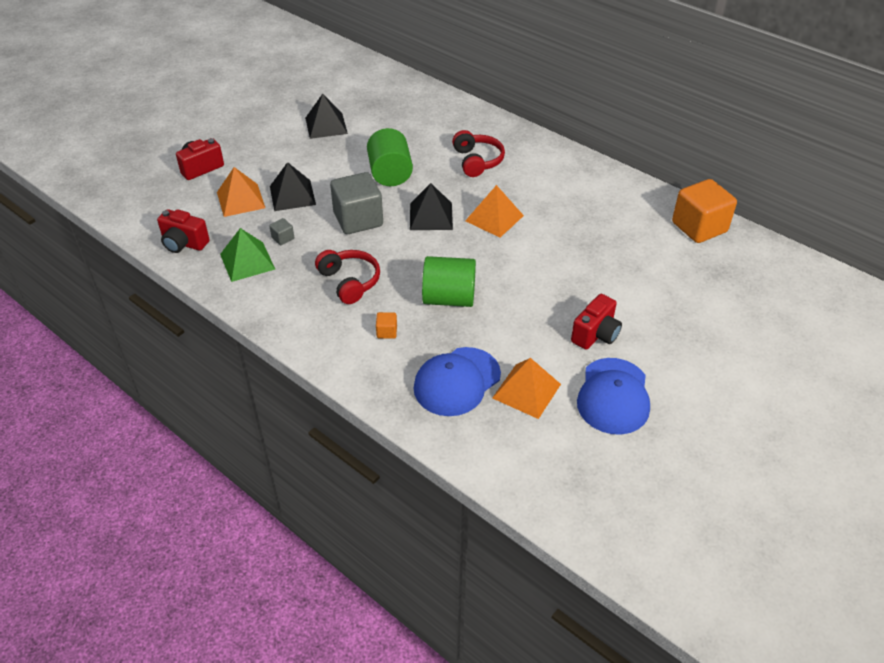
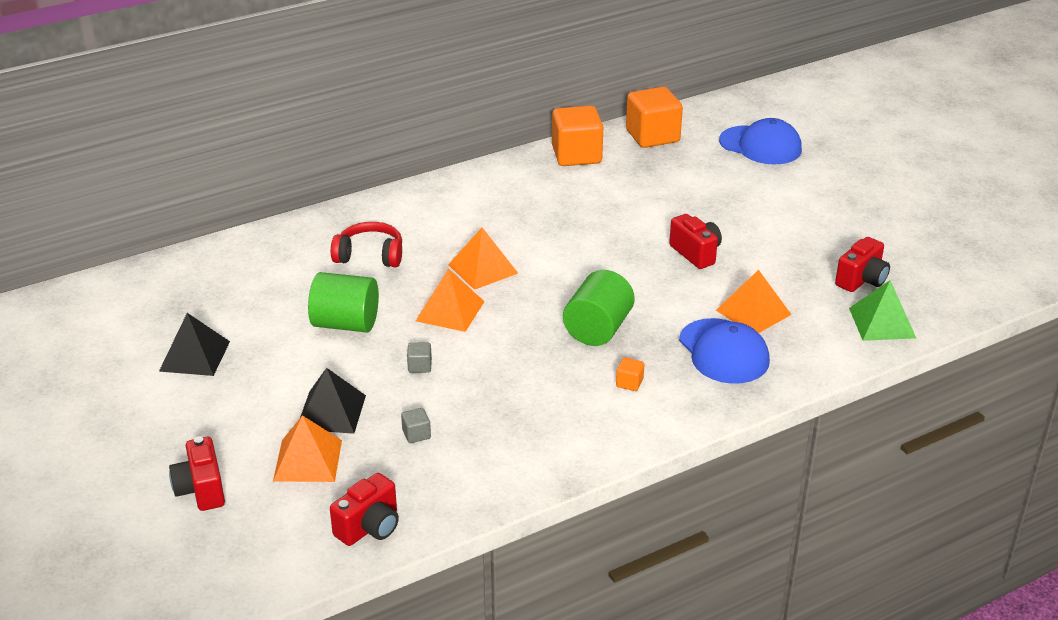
camera: 70 degrees left, 10 degrees down
green pyramid [220,228,275,282] -> green pyramid moved to [849,280,916,341]
red headphones [315,250,380,304] -> none
grey cube [330,172,383,234] -> grey cube [407,342,432,373], size x0.41
black pyramid [410,183,453,230] -> orange pyramid [416,268,485,332]
blue cap [577,358,650,435] -> blue cap moved to [719,118,802,165]
none -> orange cube [626,87,683,148]
none -> red camera [835,237,890,292]

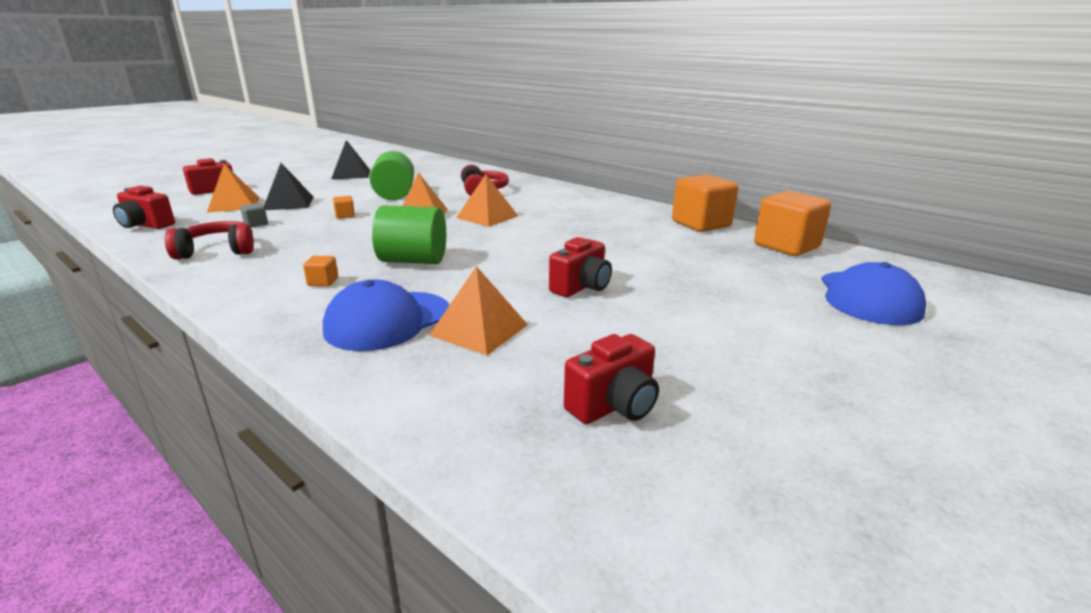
camera: 70 degrees right, 10 degrees down
grey cube [407,342,432,373] -> orange cube [333,196,355,219]
red camera [835,237,890,292] -> red camera turned 60 degrees counterclockwise [564,334,659,424]
green pyramid [849,280,916,341] -> none
none -> red headphones [165,221,254,260]

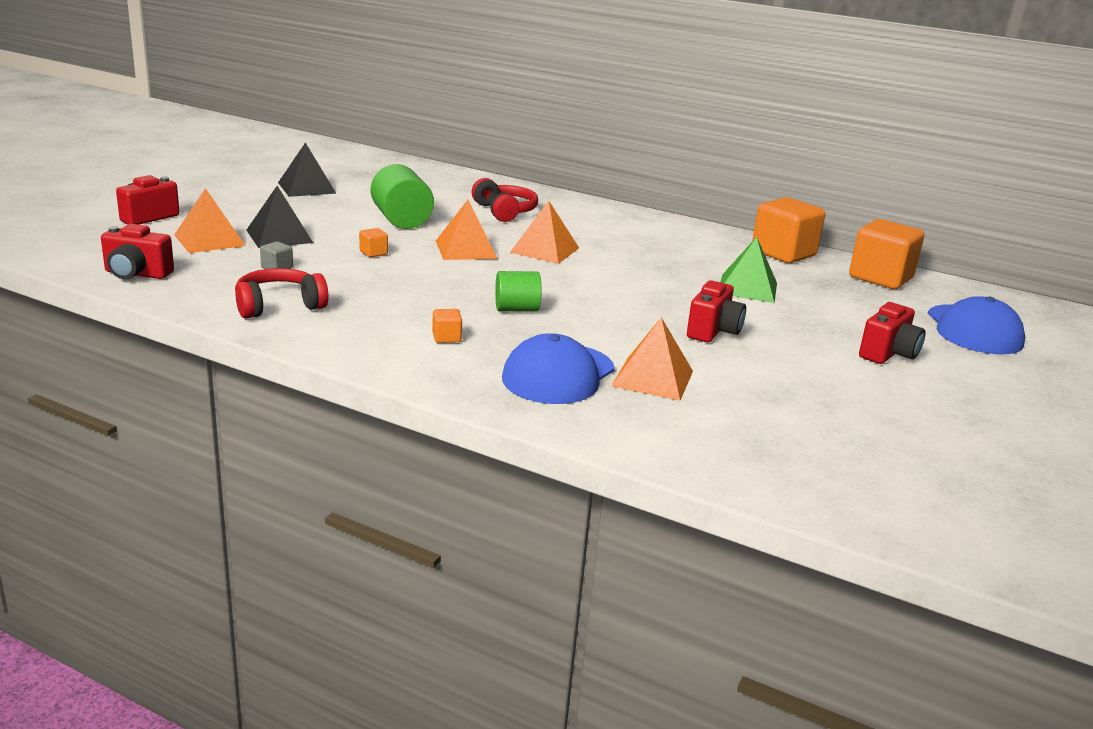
camera: 15 degrees left, 0 degrees up
green cylinder [372,205,446,264] -> green cylinder [495,271,542,311], size x0.64
red camera [564,334,659,424] -> red camera moved to [859,302,925,364]
none -> green pyramid [721,237,777,303]

